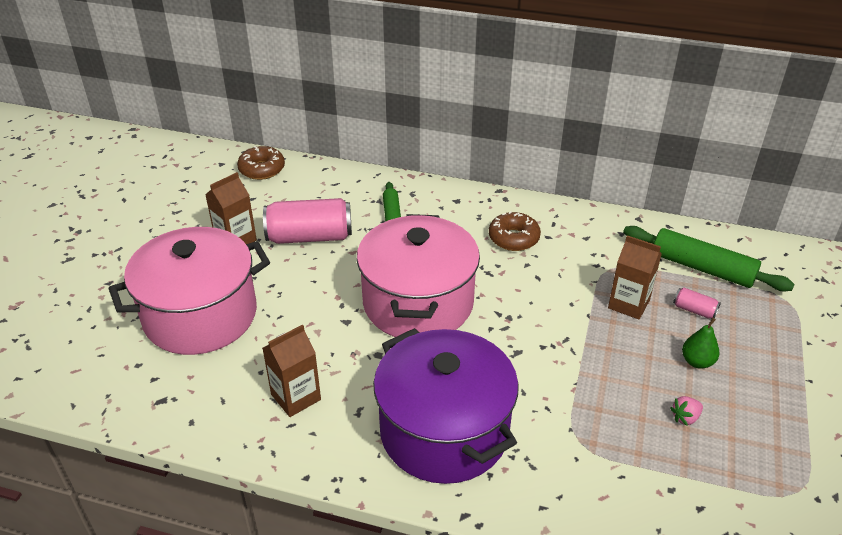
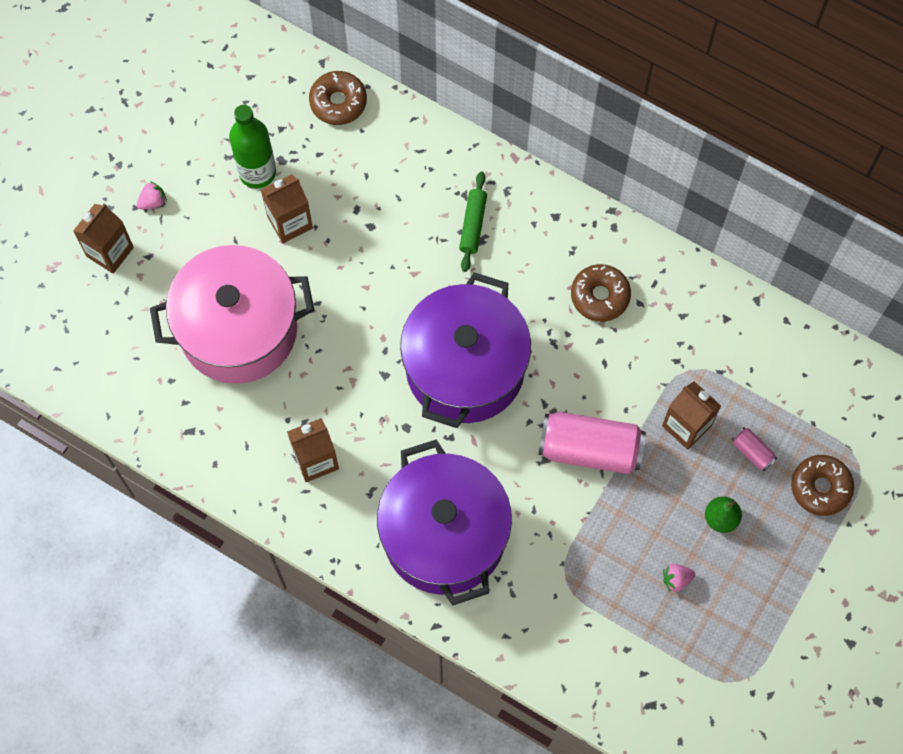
camera: 15 degrees right, 30 degrees up
pink can [263,198,352,244] -> pink can moved to [538,412,646,474]
pink pot [357,214,480,337] -> purple pot [400,272,531,428]
green rolling pin [623,226,795,291] -> none
none -> brown carton [73,203,134,274]
none -> pink strawberry [137,181,167,209]
none -> green bottle [229,105,276,188]
none -> brown donut [791,455,854,516]

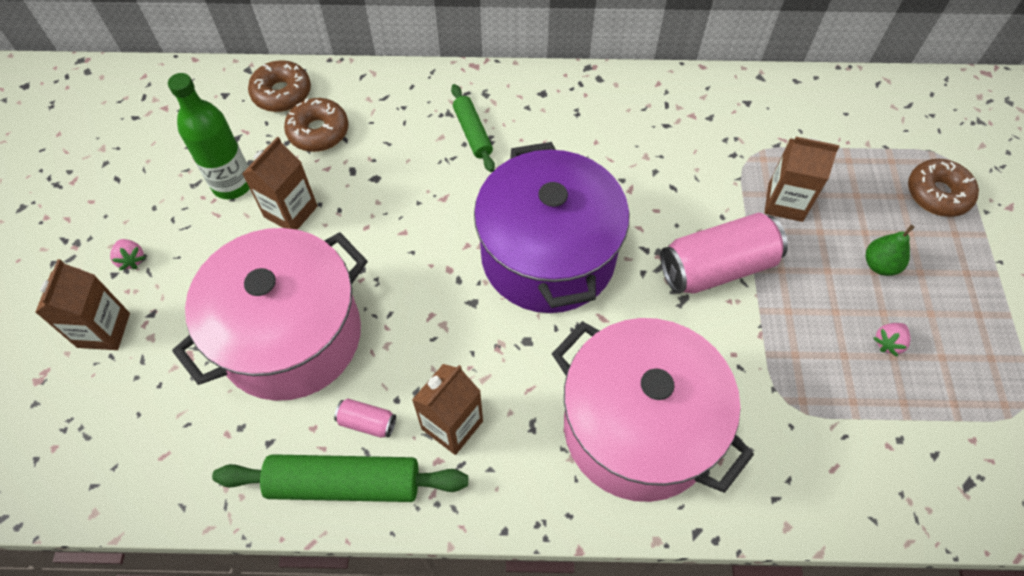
camera: 30 degrees left, 10 degrees down
pink strawberry [137,181,167,209] -> pink strawberry turned 120 degrees clockwise [110,239,145,270]
purple pot [377,439,512,605] -> pink pot [552,318,754,502]
brown donut [571,264,631,322] -> brown donut moved to [284,98,348,152]
pink can [732,427,777,471] -> pink can moved to [334,399,396,438]
none -> green rolling pin [212,454,468,502]

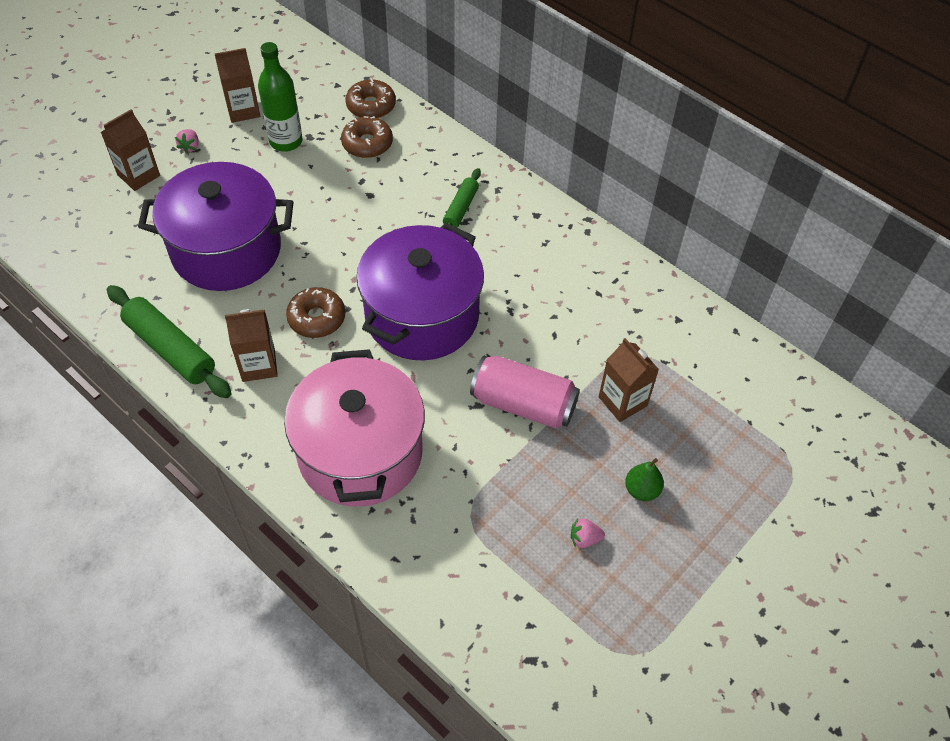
camera: 40 degrees right, 5 degrees down
pink pot [172,228,367,401] -> purple pot [138,162,293,291]
brown carton [242,136,317,230] -> brown carton moved to [215,48,260,123]
pink can [334,399,396,438] -> none
brown donut [908,159,979,217] -> brown donut moved to [286,287,345,338]

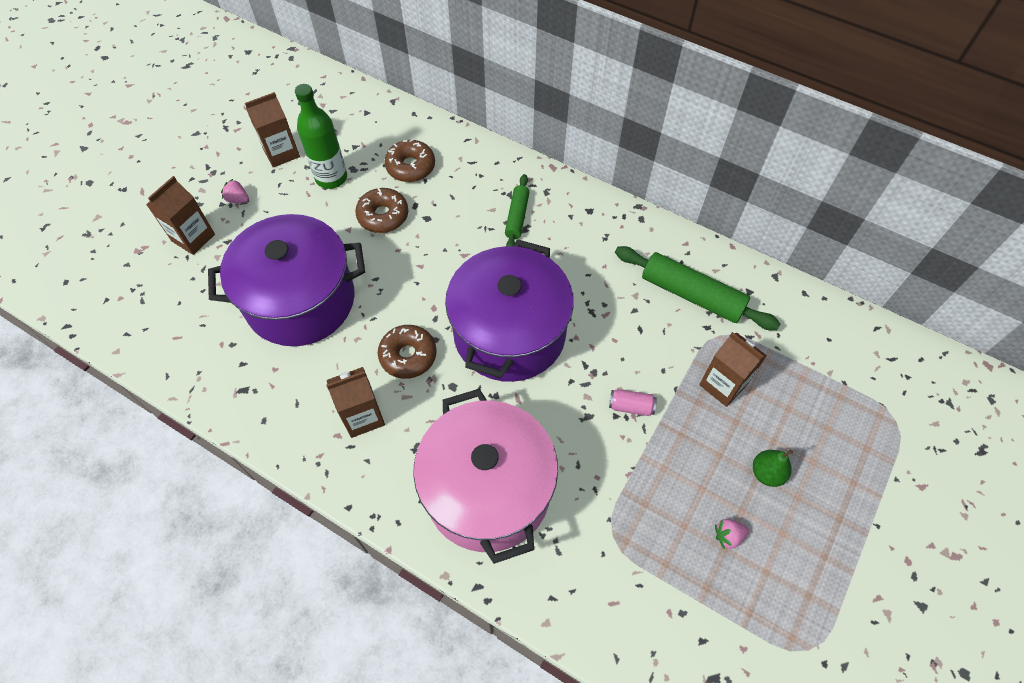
camera: 10 degrees left, 5 degrees up
green rolling pin [107,285,232,398] -> green rolling pin moved to [615,246,780,330]
pink strawberry [175,129,199,154] -> pink strawberry turned 120 degrees clockwise [221,179,249,203]
brown donut [345,79,396,118] -> brown donut moved to [355,188,408,233]
pink can [470,355,580,429] -> pink can [609,389,657,416], size x0.45

